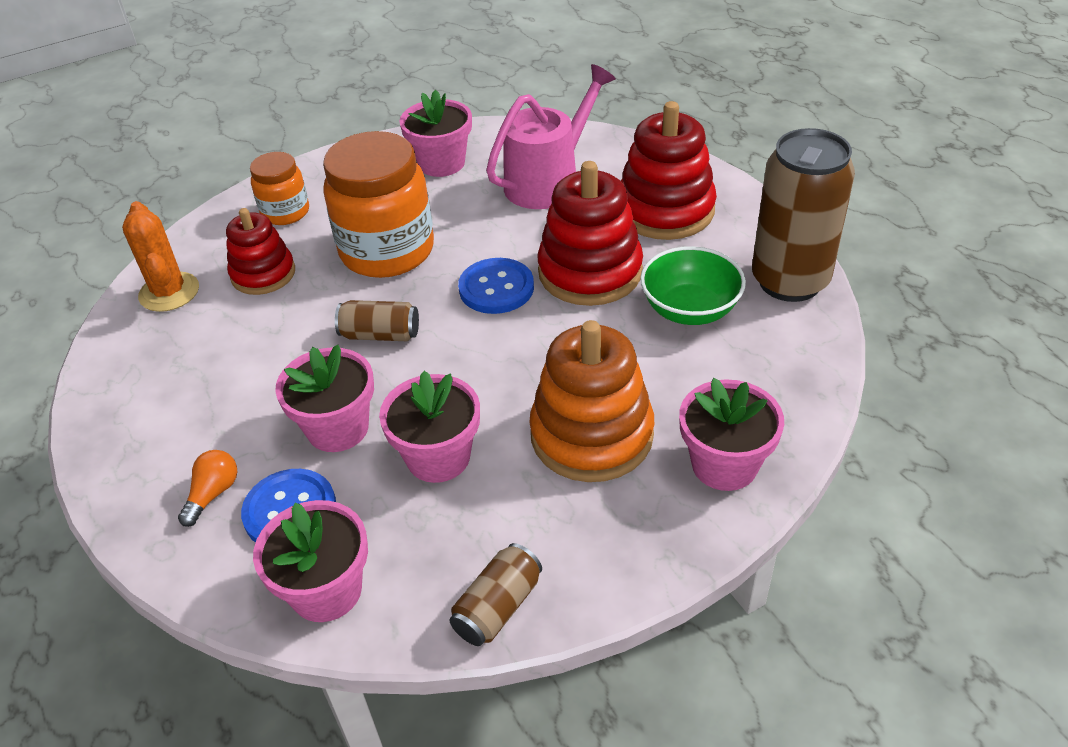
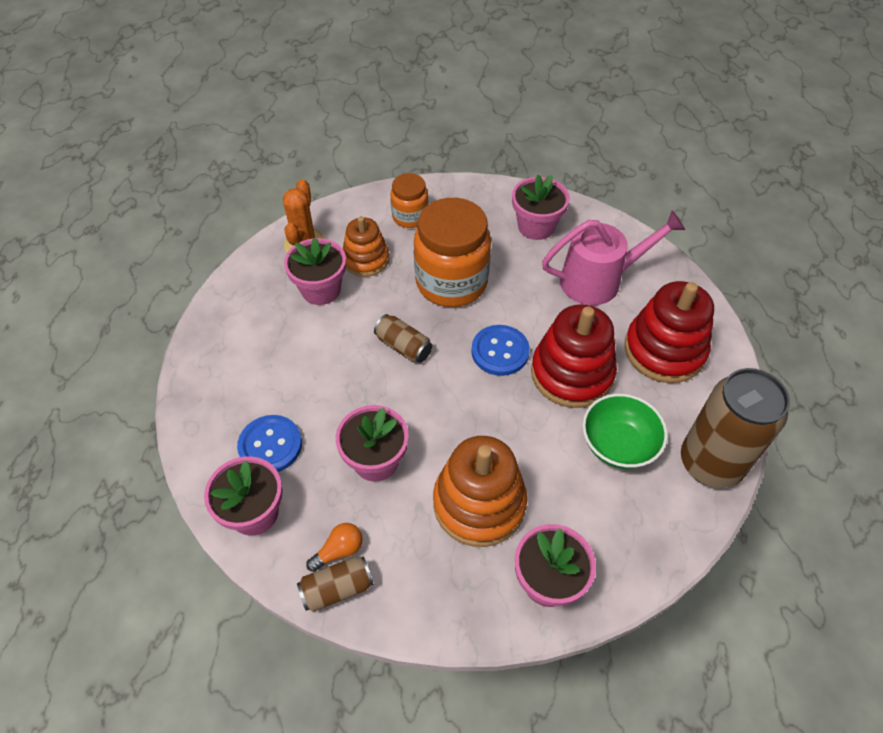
camera: 30 degrees right, 10 degrees up
orange light bulb [178,450,237,527] -> orange light bulb moved to [306,523,362,572]
red stacking toy [226,208,295,295] -> orange stacking toy [343,216,389,277]
pink flower pot [275,345,374,452] -> pink flower pot moved to [284,238,346,305]

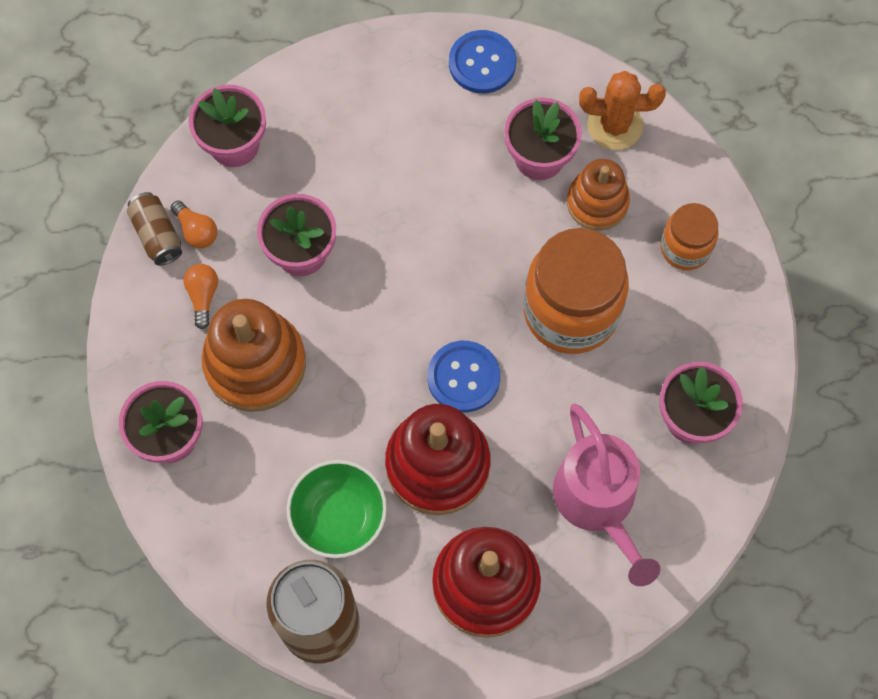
camera: 85 degrees right, 15 degrees up
blue button [237,415,302,472] -> blue button moved to [449,30,516,93]
brown can [374,314,432,363] -> none
none -> orange light bulb [184,264,218,329]

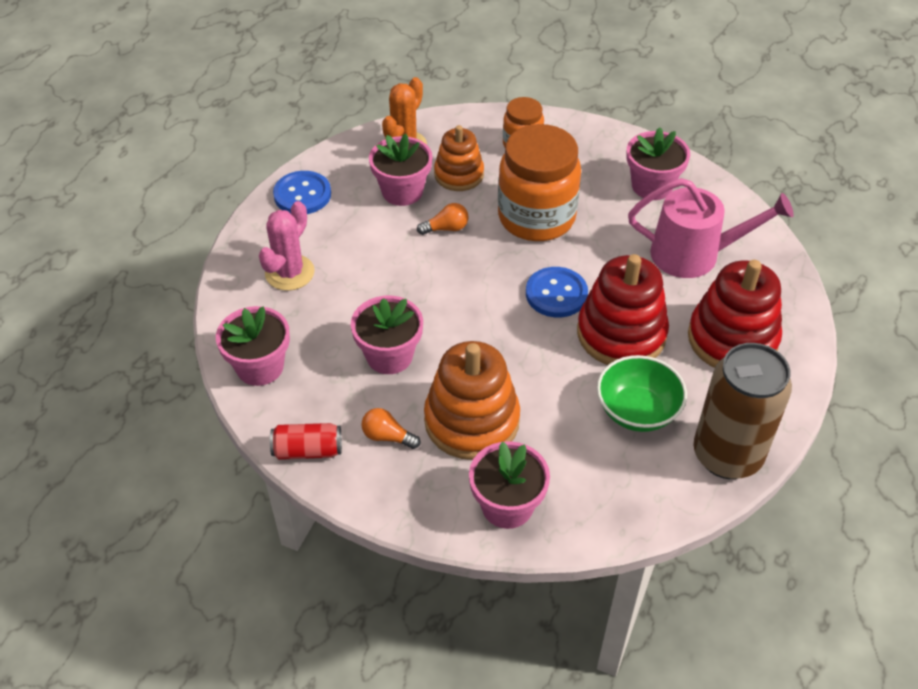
camera: 65 degrees left, 20 degrees down
brown can [127,192,182,266] -> red can [270,423,342,460]
orange light bulb [171,200,217,248] -> orange light bulb moved to [417,203,469,235]
none -> pink cactus [259,201,315,291]

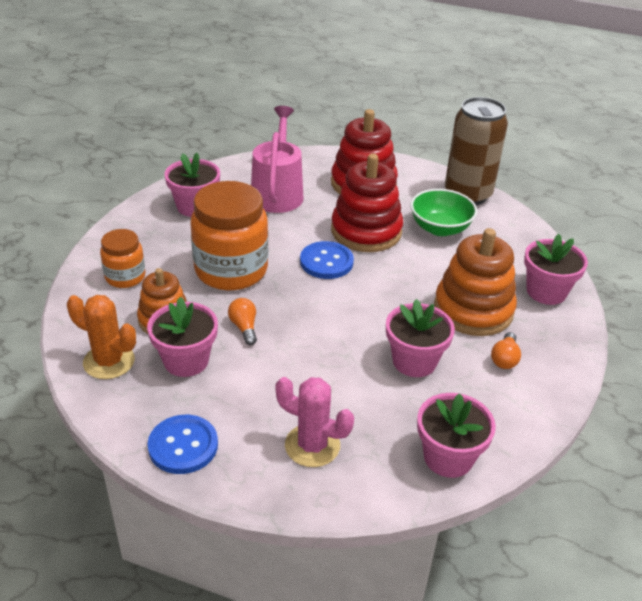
camera: 95 degrees left, 10 degrees down
red can [270,423,342,460] -> none

